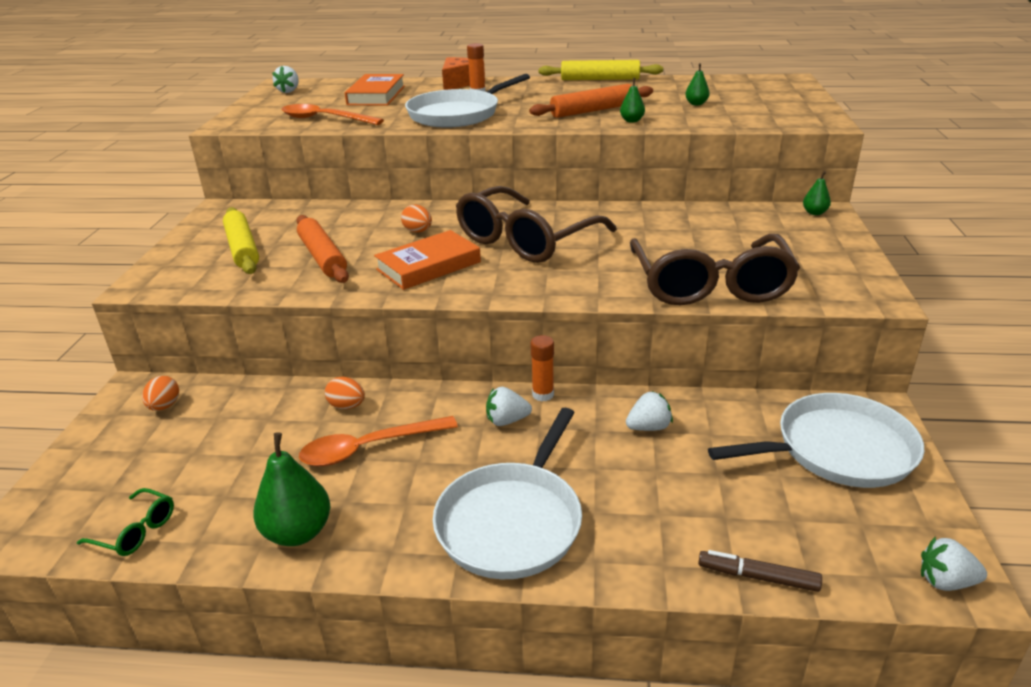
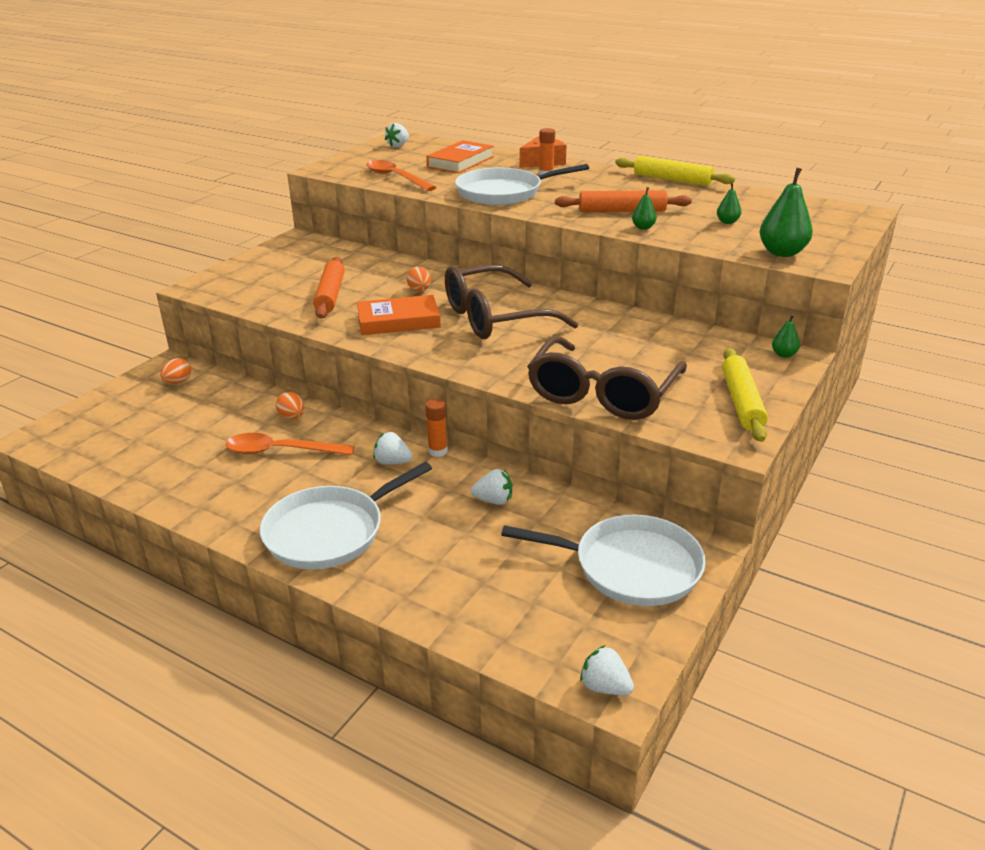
camera: 25 degrees right, 0 degrees up
green glasses [77,488,174,556] -> none
yellow rolling pin [223,207,259,274] -> yellow rolling pin moved to [722,348,768,442]
green pear [253,432,331,546] -> green pear moved to [760,168,813,257]
brown marker [698,550,822,592] -> none

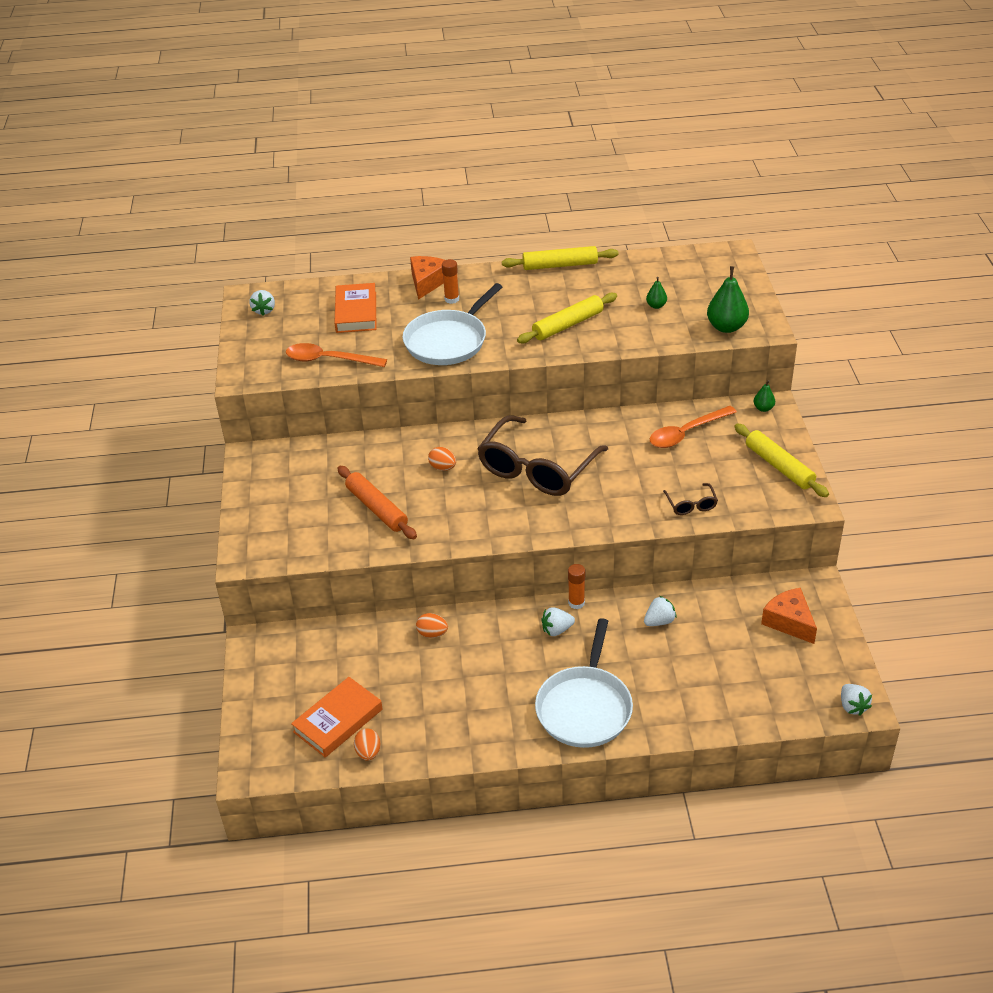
camera: 35 degrees left, 10 degrees up
orange egg [160,358,191,384] -> orange egg moved to [354,728,381,761]
orange spoon [226,433,355,455] -> orange spoon moved to [650,406,737,448]
orange book [357,295,441,335] -> orange book moved to [291,677,383,758]
white pan [501,514,706,606] -> orange cheese [761,588,817,644]
brown glasses [527,336,687,420] -> brown glasses [663,483,718,515], size x0.42
orange rolling pin [555,190,692,212] -> yellow rolling pin [517,293,617,344]
white strawberry [580,645,634,695] -> white strawberry turned 105 degrees counterclockwise [841,684,872,716]
green pear [632,187,657,230] -> none

